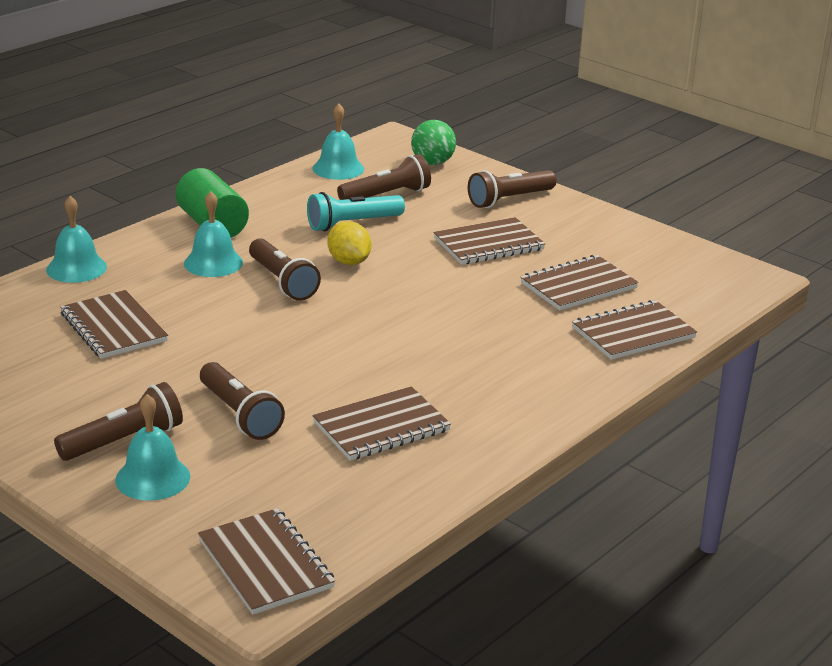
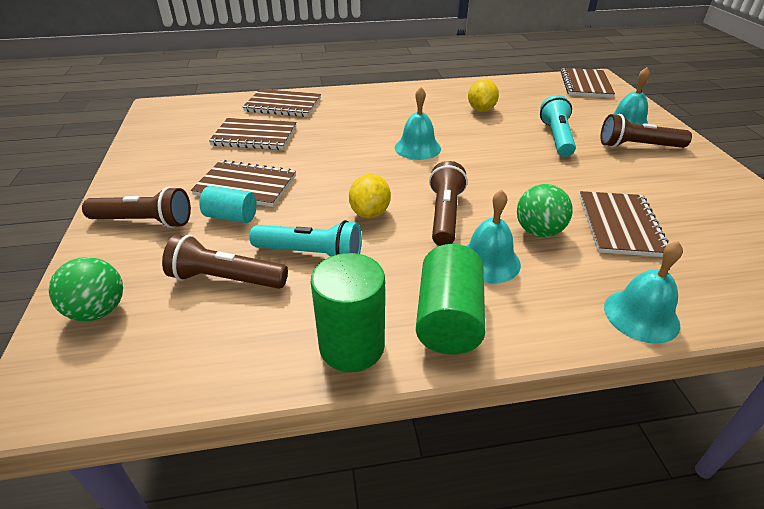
camera: 140 degrees left, 10 degrees up
brown flashlight [200,362,285,440] -> turquoise flashlight [540,95,576,157]
turquoise bell [313,104,364,180] -> turquoise bell moved to [395,87,441,160]
brown notebook [313,386,451,461] -> yellow lemon [468,79,499,112]
none -> turquoise cylinder [199,186,257,223]
none -> green cylinder [311,253,385,372]
none -> green ball [517,184,573,237]

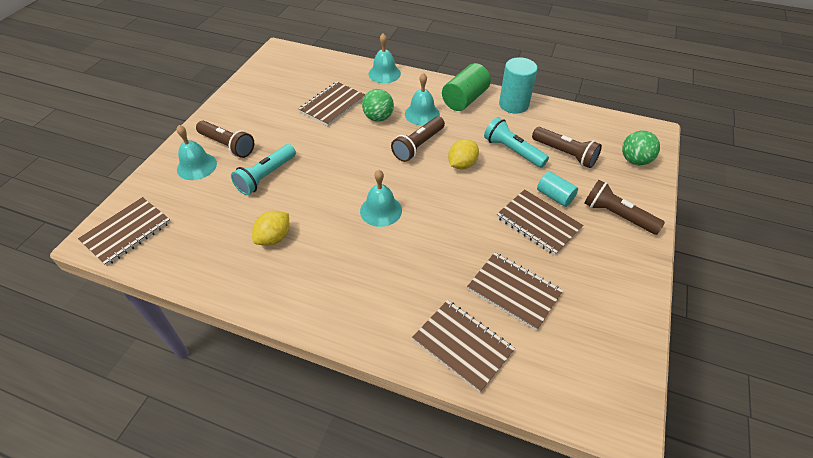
camera: 150 degrees left, 10 degrees up
green cylinder [311,253,385,372] -> turquoise cylinder [499,57,538,114]

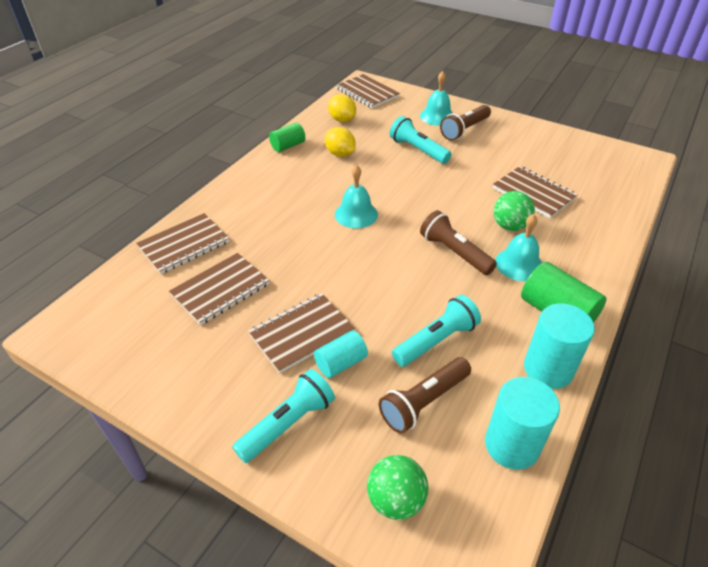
camera: 100 degrees right, 5 degrees down
turquoise bell [369,33,401,83] -> none
yellow lemon [448,139,479,169] -> yellow lemon moved to [328,94,356,122]
brown flashlight [584,180,665,235] -> turquoise flashlight [232,369,335,463]
none -> green cylinder [269,123,305,152]
none -> turquoise cylinder [485,377,560,470]

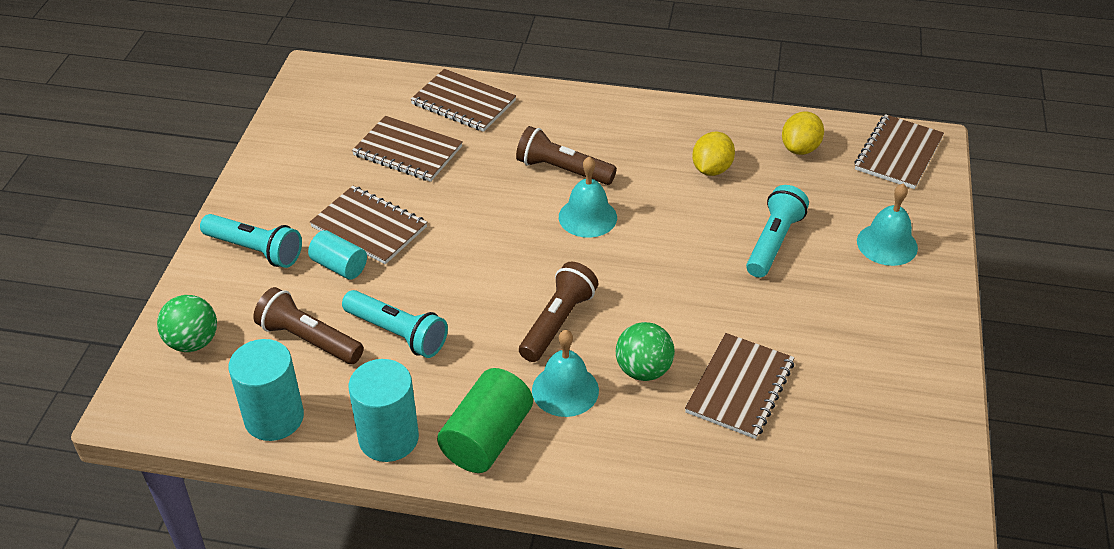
camera: 70 degrees right, 0 degrees up
green cylinder [269,123,305,152] -> none
brown flashlight [440,105,491,141] -> brown flashlight moved to [516,126,617,185]

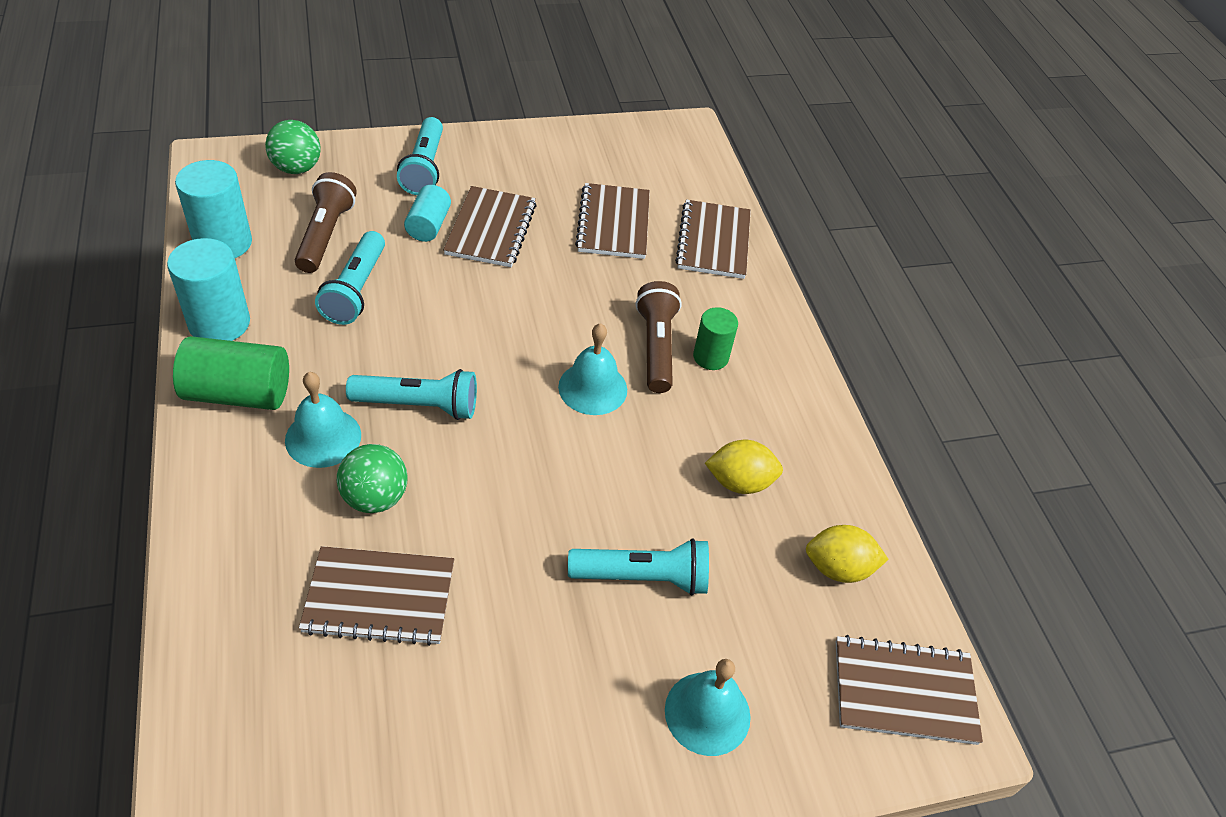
camera: 60 degrees right, 5 degrees up
brown flashlight [519,262,598,362] -> turquoise flashlight [346,369,477,420]
none -> green cylinder [693,307,738,370]

